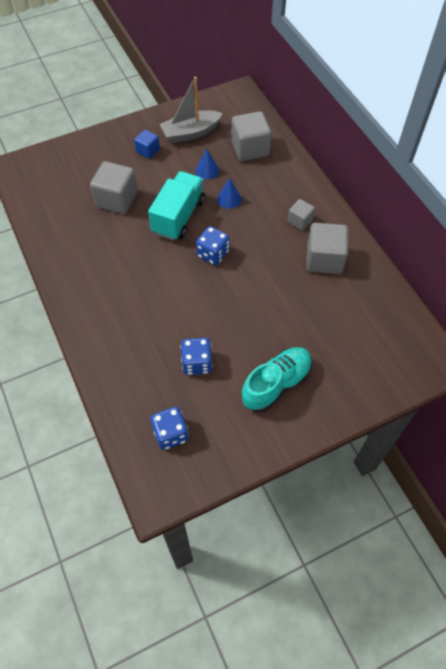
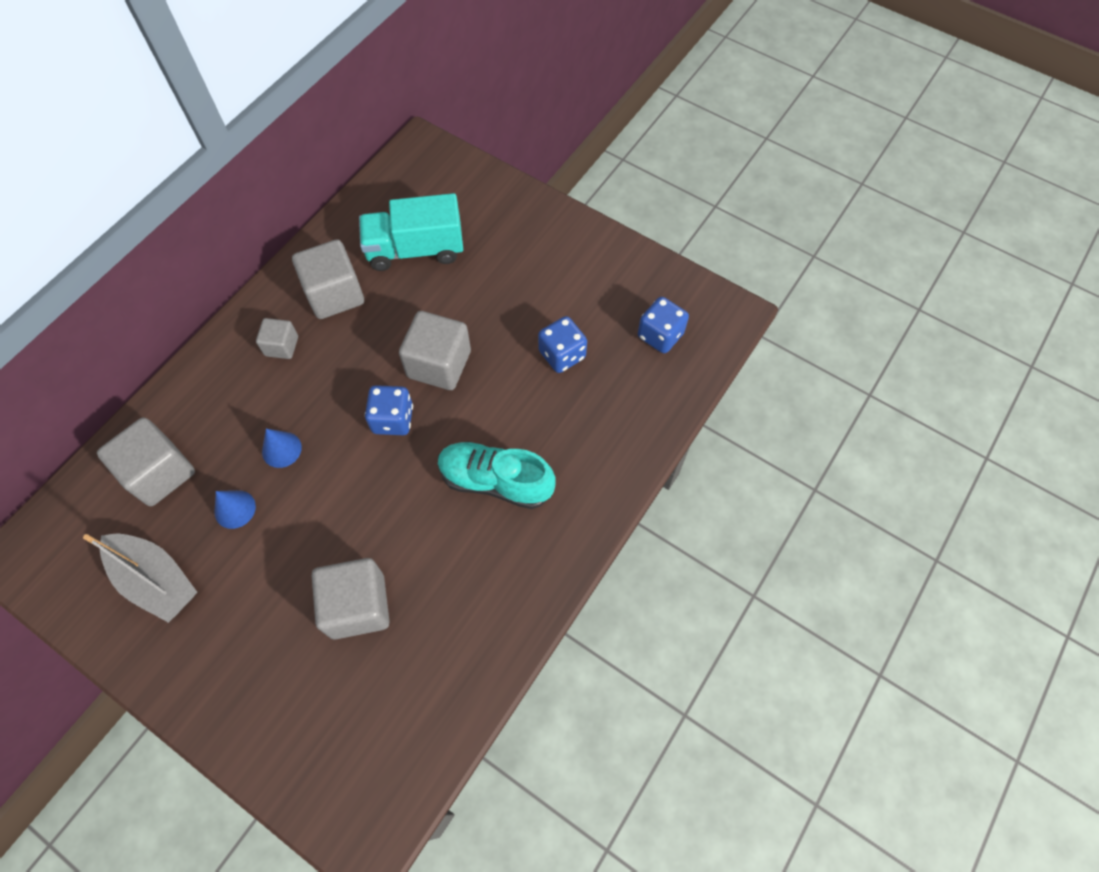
camera: 120 degrees left, 5 degrees up
blue cube [134,129,160,159] -> none
turquoise truck [148,171,205,241] -> turquoise truck moved to [359,193,463,271]
turquoise shoe [241,347,312,412] -> turquoise shoe moved to [438,441,556,509]
none -> grey cube [399,311,471,390]

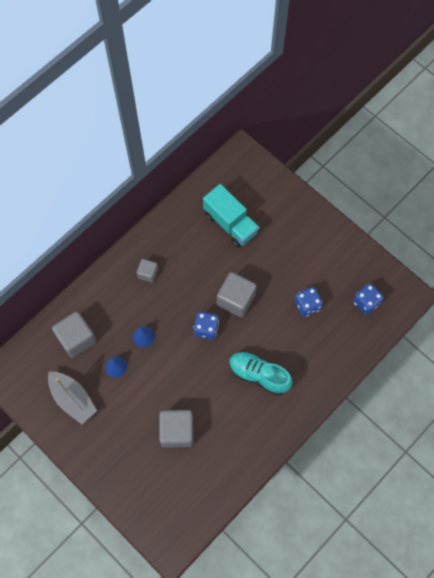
camera: 10 degrees right, 5 degrees up
grey cube [292,239,364,319] -> none
turquoise truck [359,193,463,271] -> turquoise truck turned 135 degrees counterclockwise [203,184,259,248]

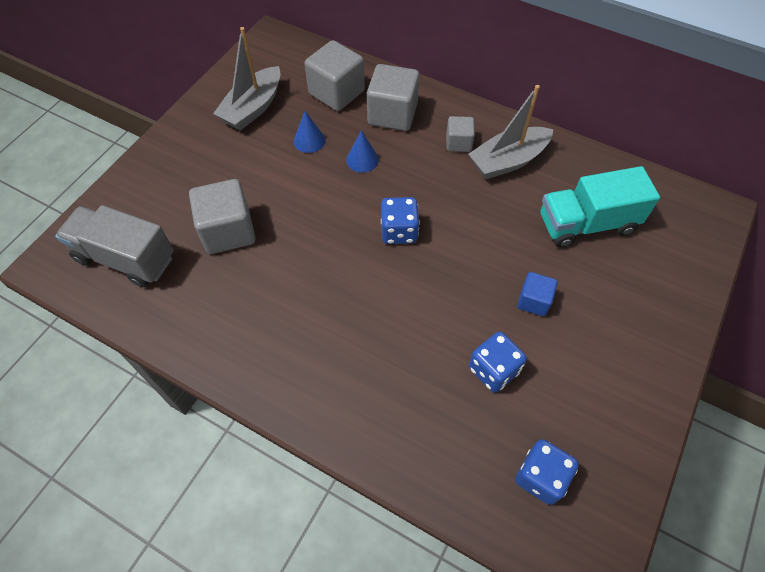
camera: 75 degrees right, 10 degrees down
turquoise truck [203,184,259,248] -> turquoise truck turned 45 degrees clockwise [540,166,660,248]
grey cube [217,272,257,317] -> grey cube moved to [367,64,420,131]
turquoise shoe [229,351,293,396] -> none
none -> grey truck [55,205,174,287]
none -> grey boat [468,85,554,179]
none -> blue cube [517,272,558,316]

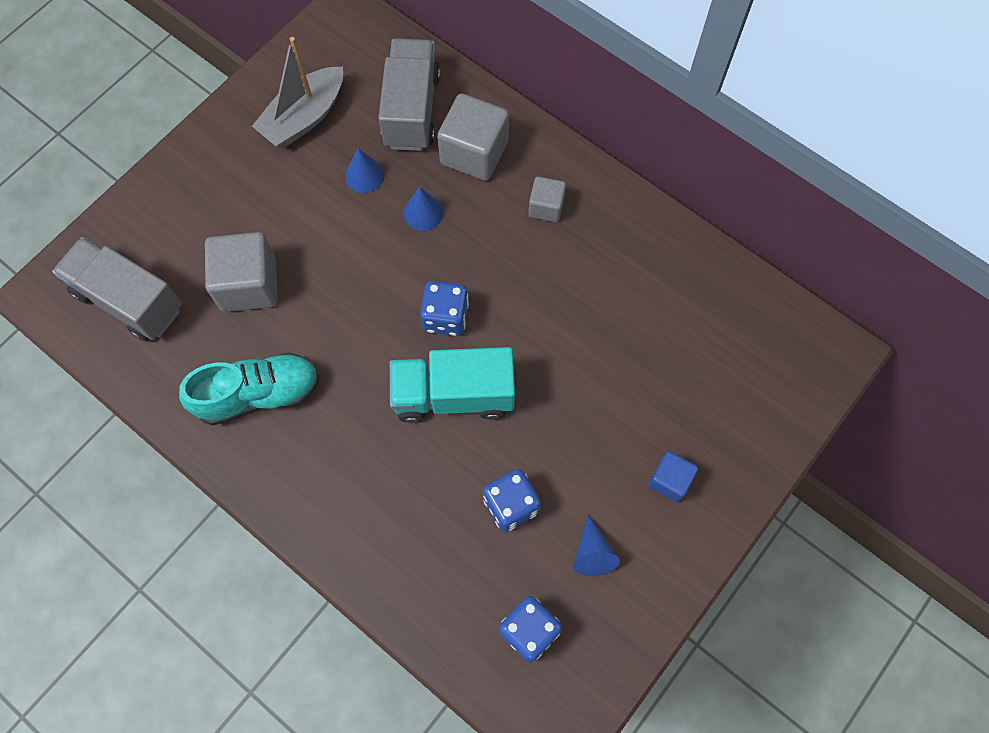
camera: 10 degrees right, 10 degrees up
grey cube [304,40,365,111] -> grey truck [378,38,440,151]
grey boat [468,85,554,179] -> none
blue cube [517,272,558,316] -> blue cube moved to [648,451,698,502]
turquoise truck [540,166,660,248] -> turquoise truck moved to [390,347,515,423]
none -> turquoise shoe [179,353,320,426]
none -> blue cone [573,514,620,576]

